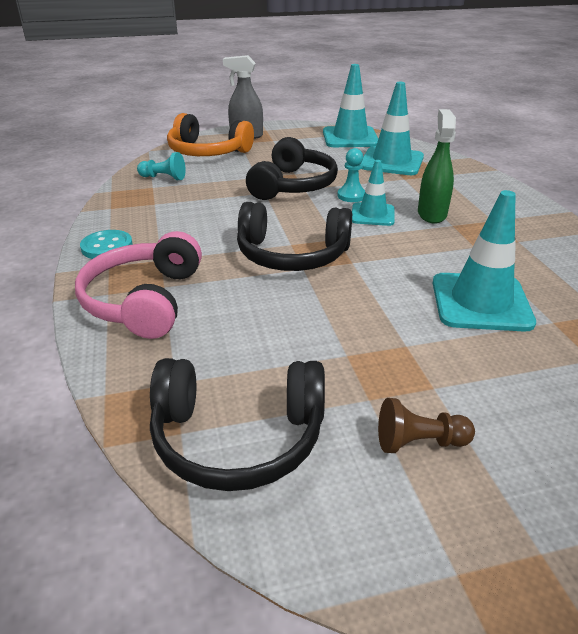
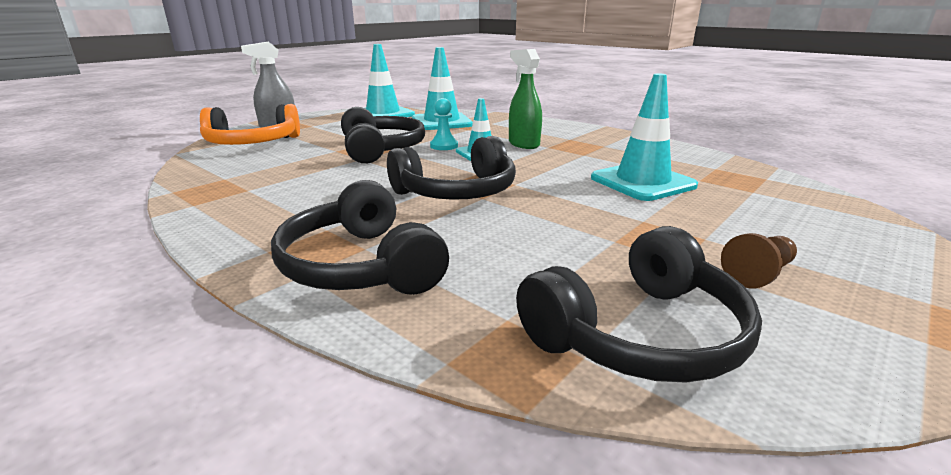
camera: 35 degrees left, 10 degrees down
pink headphones [75,231,202,339] -> black headphones [271,180,449,295]
turquoise button [80,230,133,259] -> none
turquoise pawn [137,152,186,180] -> none

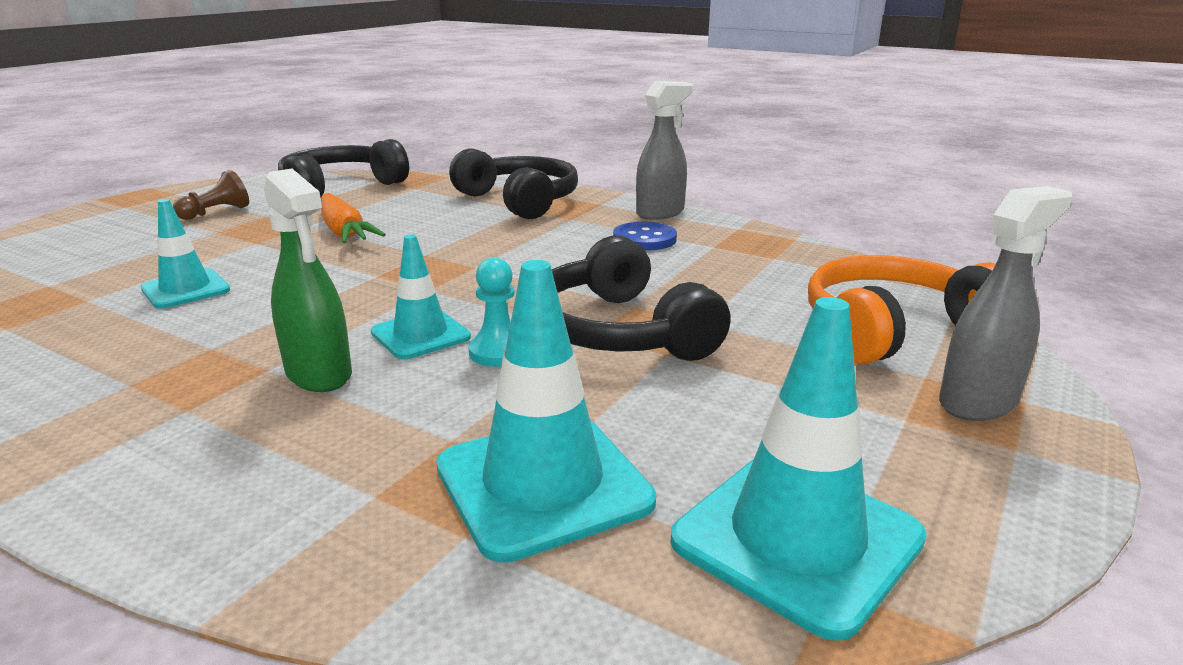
camera: 170 degrees right, 0 degrees up
black headphones [387,136,516,200] -> none
turquoise traffic cone [591,74,698,201] -> turquoise traffic cone [141,199,230,309], size x0.61
none -> orange carrot [321,193,386,243]
none -> blue button [613,222,677,250]
none -> grey spray bottle [636,81,693,220]

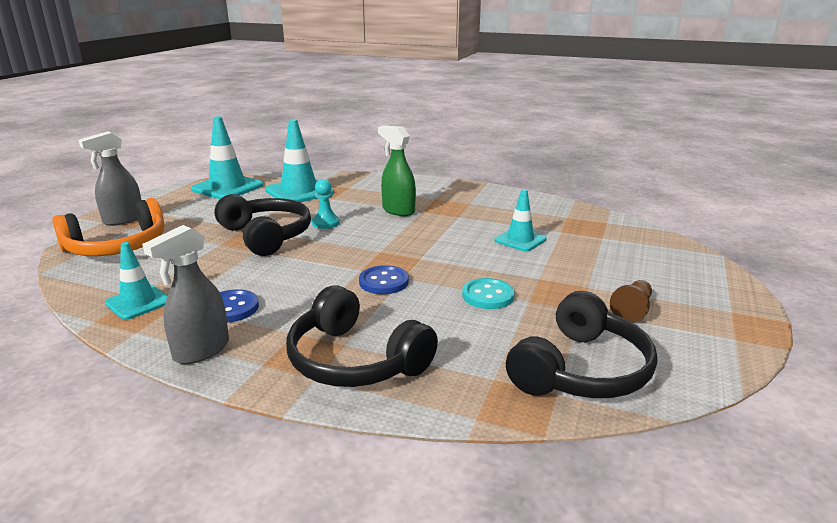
camera: 170 degrees right, 0 degrees up
orange carrot [321,193,386,243] -> turquoise button [462,278,515,309]
turquoise traffic cone [371,235,471,359] -> turquoise traffic cone moved to [105,242,167,320]
none -> blue button [359,265,409,294]

